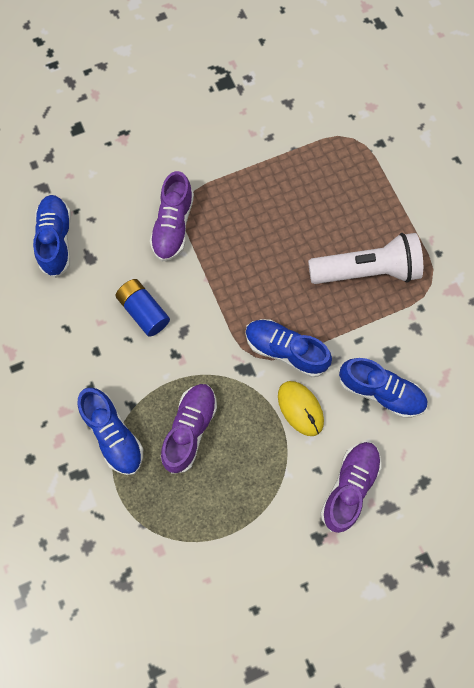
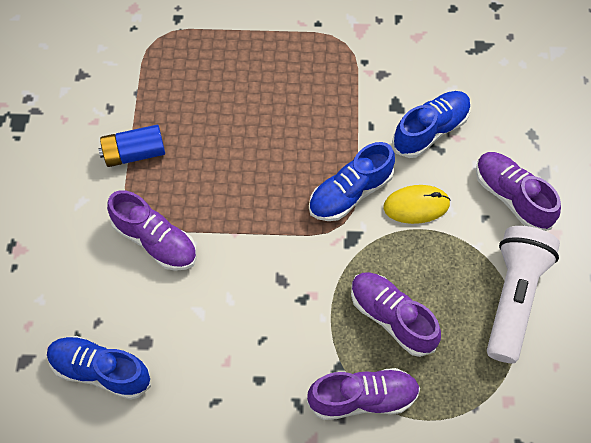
camera: 65 degrees left, 10 degrees down
blue shoe [77,387,143,475] -> purple shoe [307,368,420,420]
blue battery [115,279,170,337] -> blue battery moved to [98,125,165,167]
white flashlight [308,233,423,284] -> white flashlight moved to [487,226,560,363]

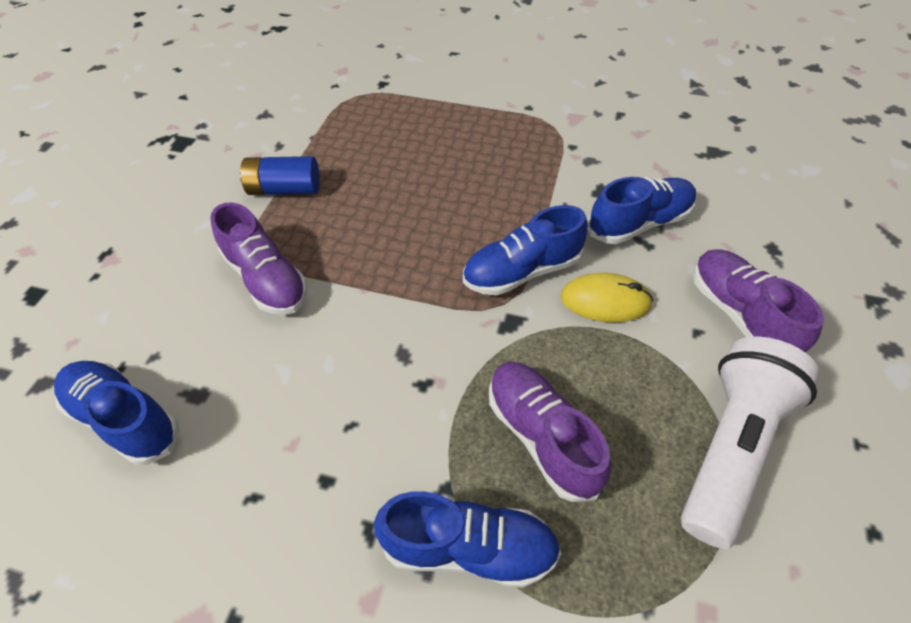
camera: 15 degrees right, 10 degrees down
purple shoe [307,368,420,420] -> blue shoe [374,491,561,588]

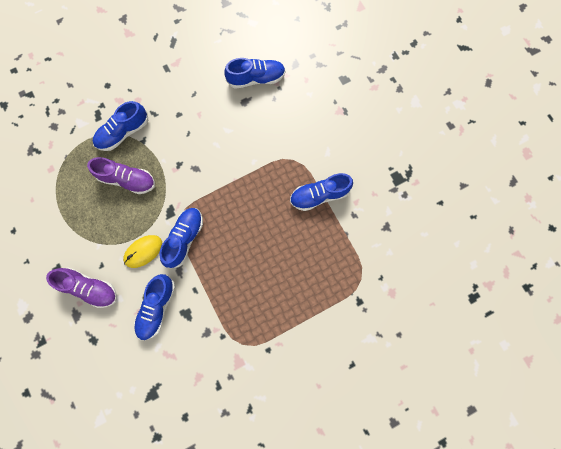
camera: 135 degrees right, 25 degrees up
purple shoe [210,202,308,315] -> none
blue battery [240,156,320,195] -> blue shoe [290,173,353,211]
white flashlight [681,336,819,549] -> none

